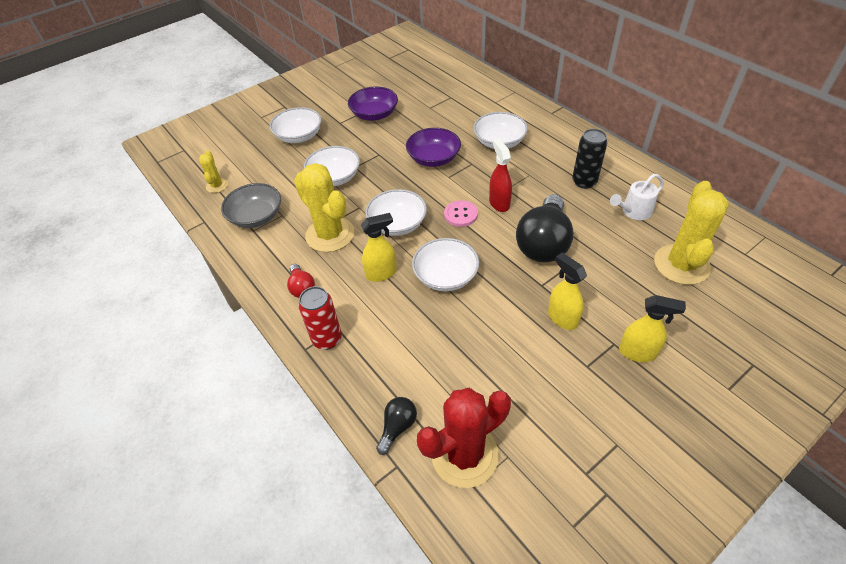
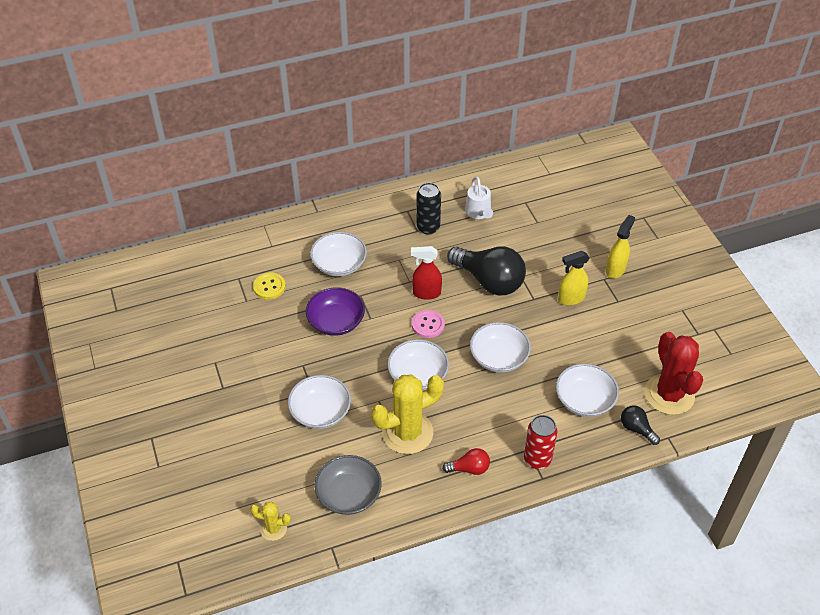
camera: 75 degrees left, 0 degrees up
white bowl [270,107,322,143] -> white bowl moved to [556,364,619,417]
purple bowl [348,87,398,121] -> none
yellow spray bottle [361,213,397,282] -> none
yellow cactus [654,181,729,285] -> none
none -> yellow button [253,273,286,299]

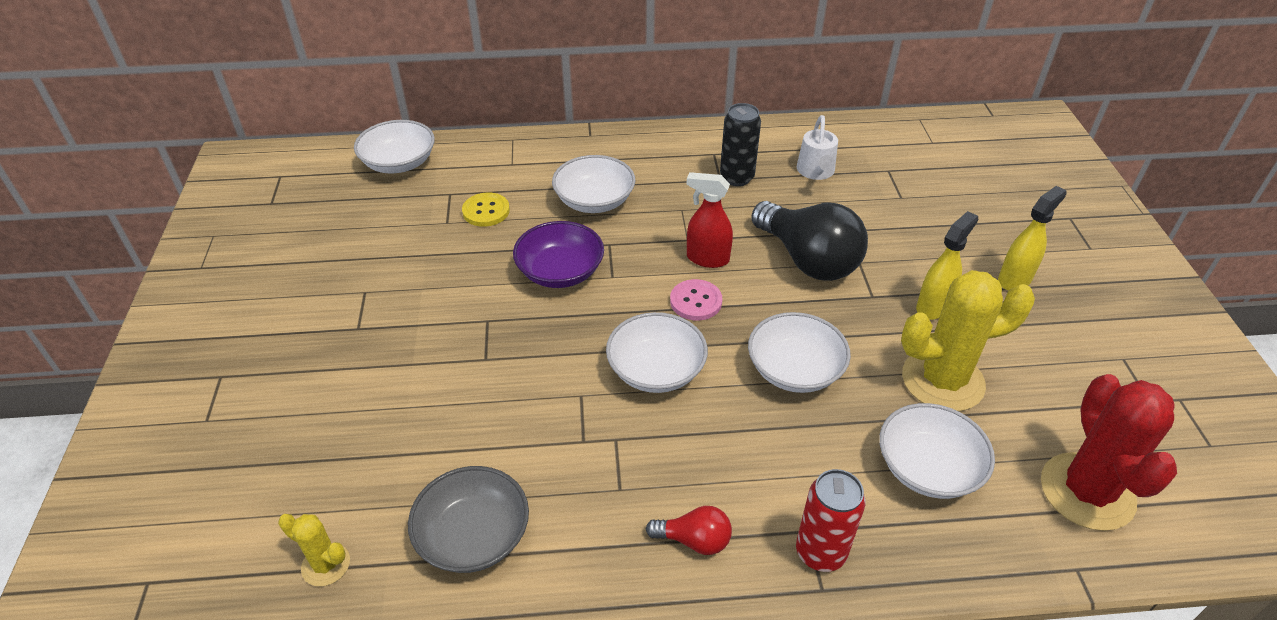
camera: 15 degrees right, 5 degrees down
white bowl [288,375,351,429] -> white bowl moved to [354,120,435,174]
yellow cactus [371,375,444,454] -> yellow cactus moved to [901,270,1035,411]
yellow spray bottle [558,251,589,305] -> yellow spray bottle turned 135 degrees clockwise [916,211,978,320]
black light bulb [621,405,660,445] -> none

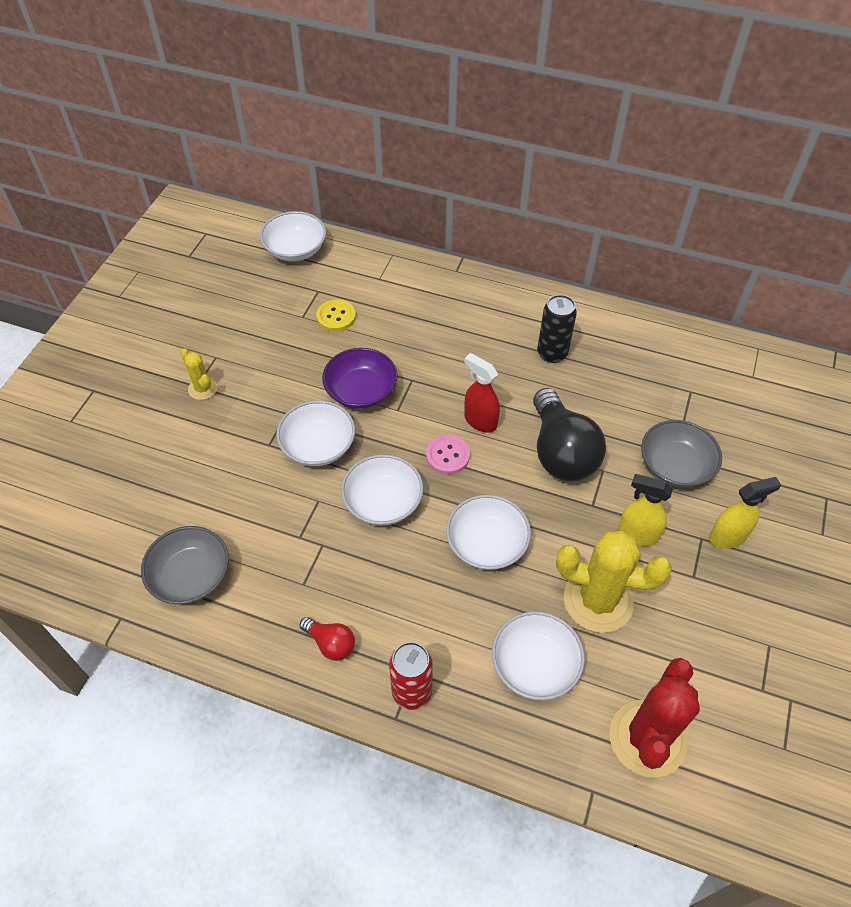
camera: 25 degrees right, 10 degrees up
yellow cactus [278,514,350,586] -> yellow cactus moved to [181,349,218,400]
white bowl [552,155,635,213] -> white bowl moved to [276,400,355,466]
white watering can [797,115,838,180] -> none
yellow spray bottle [916,211,978,320] -> yellow spray bottle turned 135 degrees counterclockwise [618,474,673,546]
none -> grey bowl [641,420,722,488]

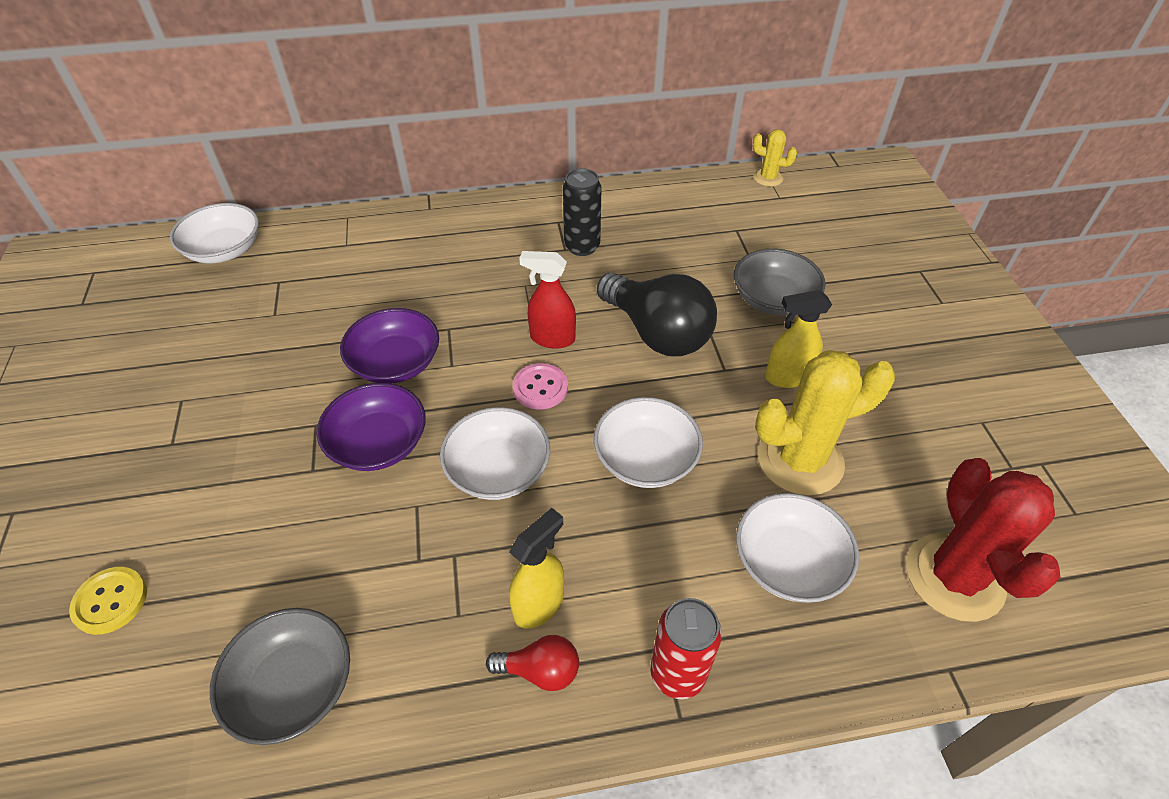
camera: 30 degrees left, 5 degrees down
yellow cactus [181,349,218,400] -> yellow cactus moved to [753,129,797,187]
white bowl [276,400,355,466] -> purple bowl [317,383,426,471]
yellow button [316,299,356,331] -> yellow button moved to [69,567,147,635]
yellow spray bottle [709,477,781,549] -> yellow spray bottle moved to [509,508,564,629]

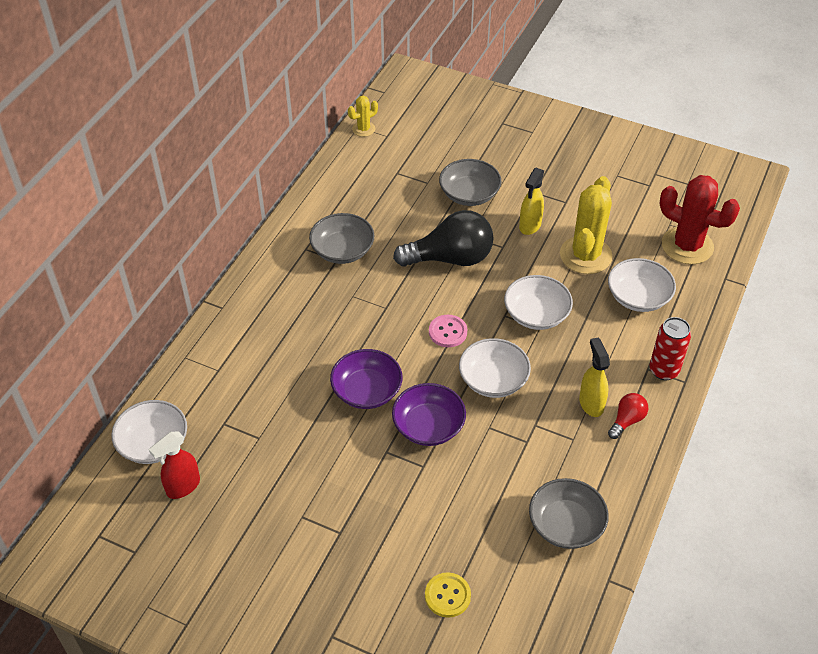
camera: 55 degrees left, 0 degrees up
red spray bottle [519,251,576,349] -> red spray bottle moved to [149,432,200,499]
black can [563,168,602,256] -> grey bowl [309,213,374,264]

